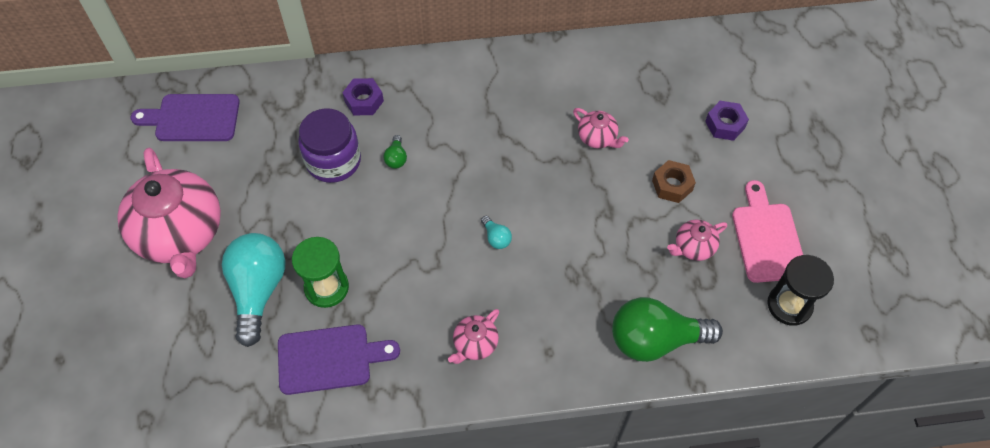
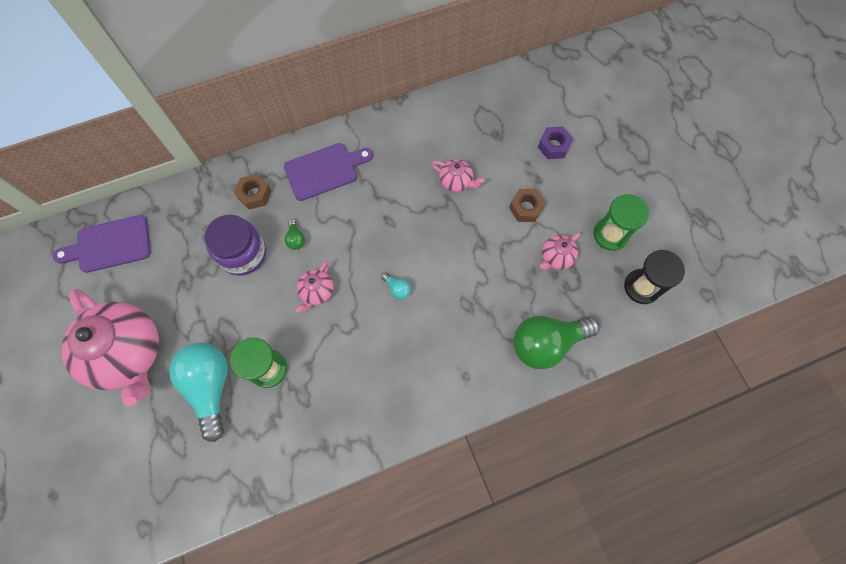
camera: 15 degrees left, 10 degrees up
purple cutting board [278,325,400,395] -> purple cutting board moved to [284,143,373,201]
purple nut [342,78,384,115] -> brown nut [234,174,271,210]
pink teapot [448,309,499,364] -> pink teapot moved to [296,261,334,312]
pink cutting board [732,180,803,283] -> green hourglass [594,194,649,251]

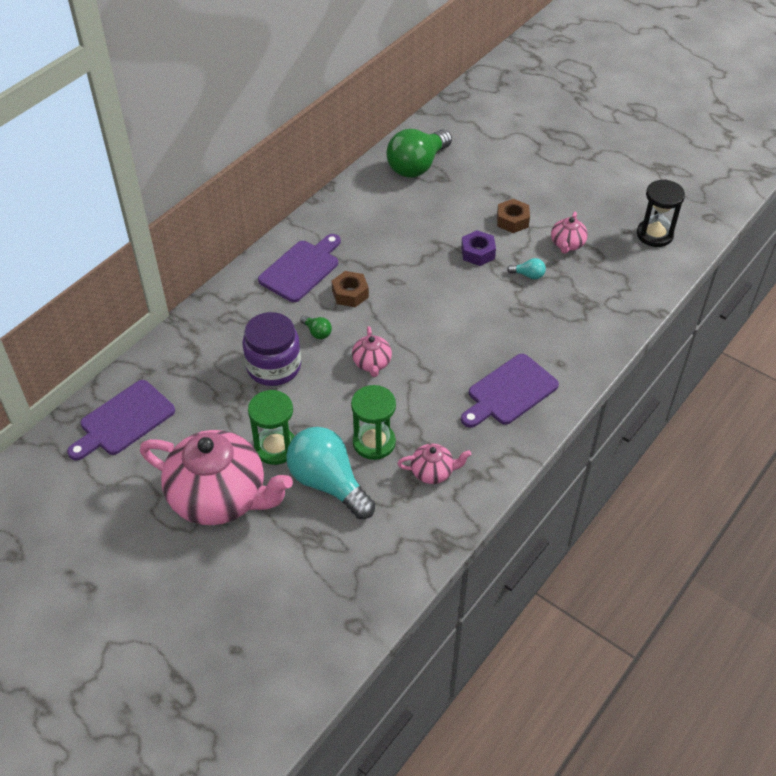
camera: 30 degrees left, 20 degrees down
brown nut [234,174,271,210] -> brown nut moved to [332,271,369,307]
turquoise light bulb [381,272,411,299] -> turquoise light bulb moved to [507,258,546,279]
pink teapot [432,159,485,192] -> pink teapot moved to [397,444,471,484]
green light bulb [513,316,600,369] -> green light bulb moved to [386,129,452,178]
purple nut [538,127,573,159] -> purple nut moved to [461,230,496,266]
green hourglass [594,194,649,251] -> green hourglass moved to [248,390,294,465]
none -> purple cutting board [461,354,559,428]

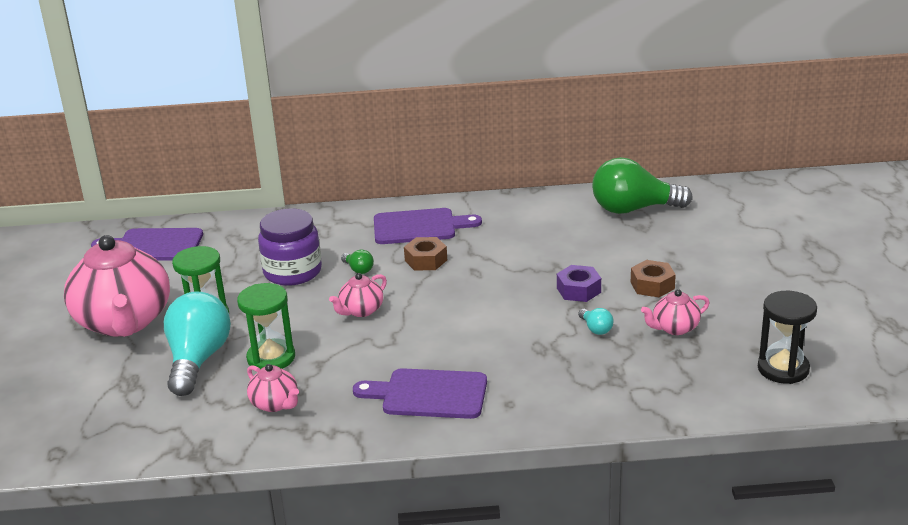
camera: 50 degrees right, 20 degrees down
green light bulb [300,315,332,339] -> green light bulb turned 45 degrees counterclockwise [341,250,374,274]

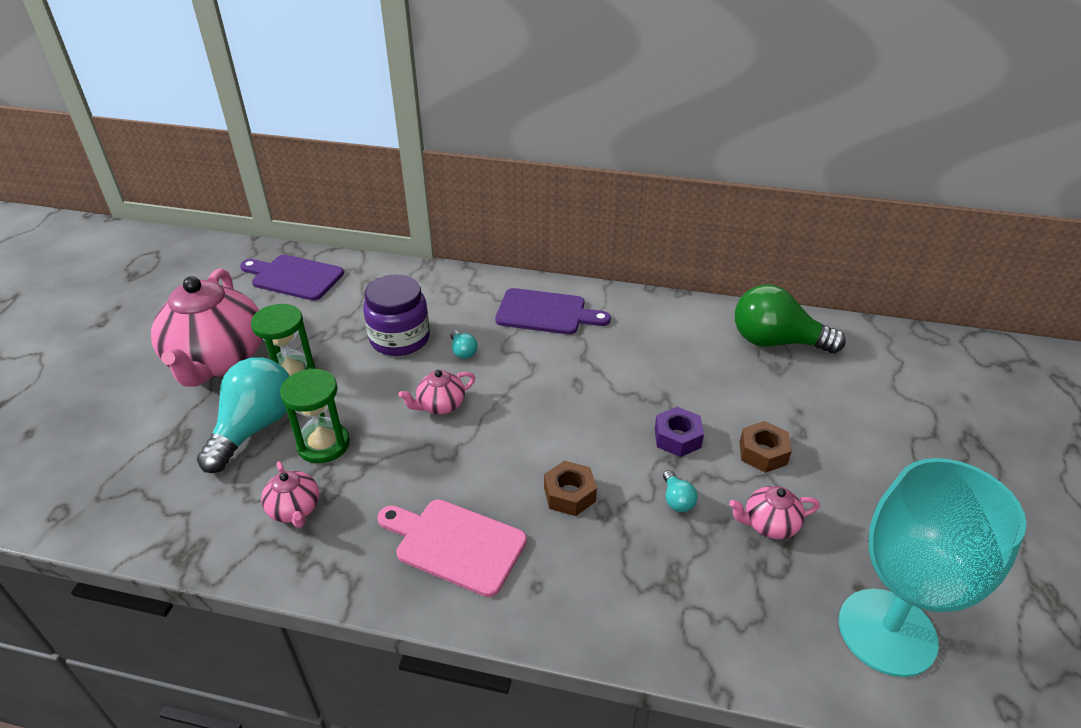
camera: 15 degrees right, 10 degrees up
green light bulb [341,250,374,274] -> turquoise light bulb [451,331,478,359]
purple cutting board [353,368,487,419] -> pink cutting board [378,499,527,597]
brown nut [404,237,447,271] -> brown nut moved to [544,461,597,516]
black hourglass [758,291,817,384] -> turquoise goblet [839,458,1027,677]

